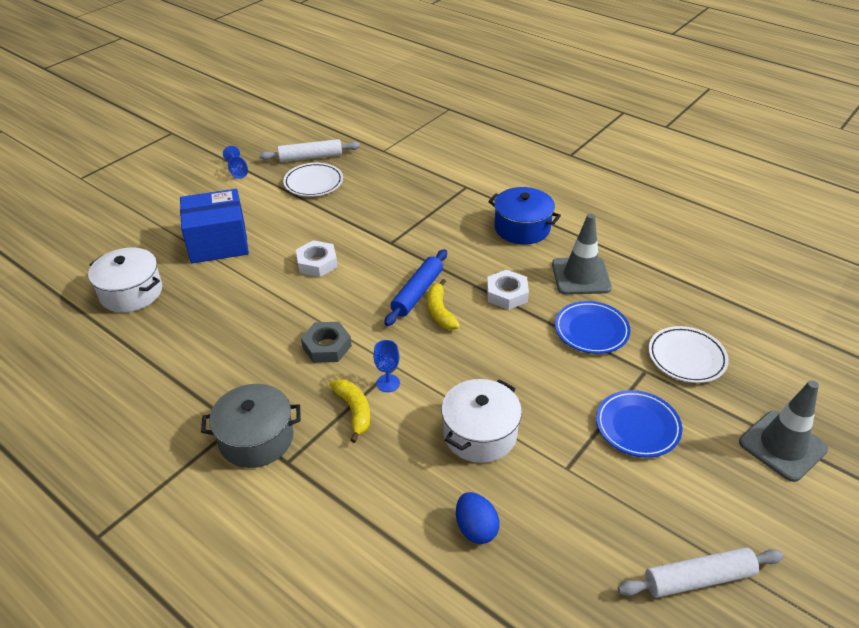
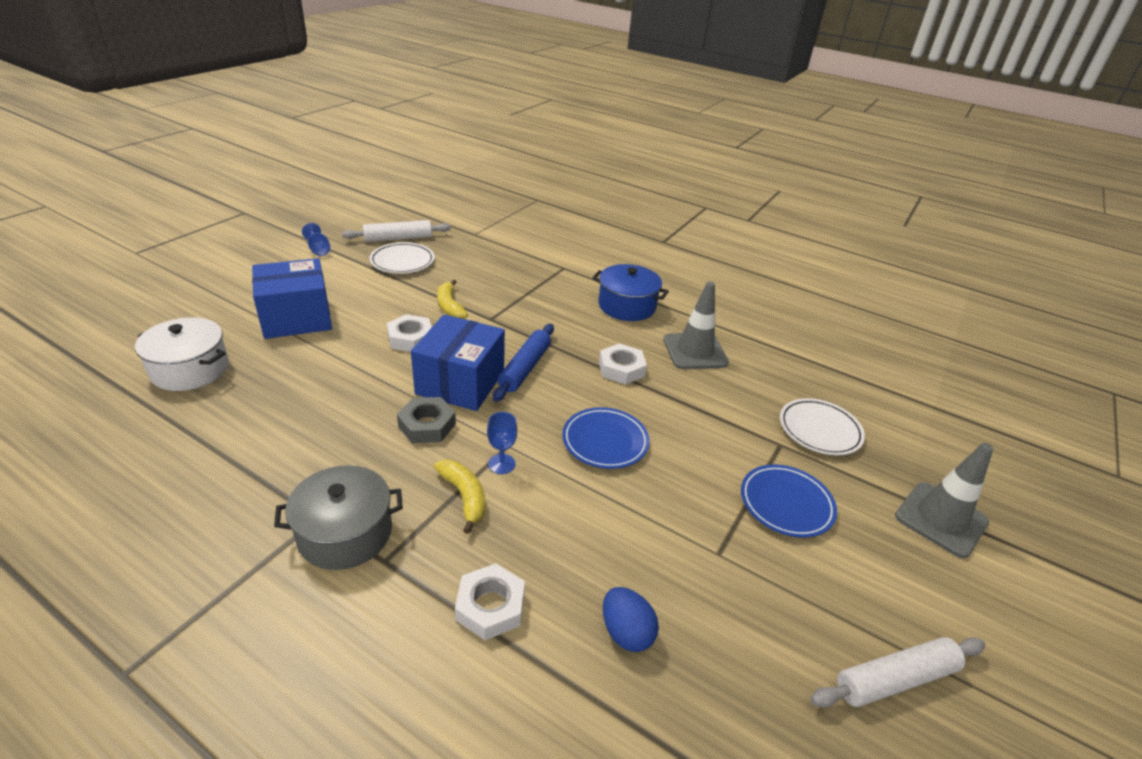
camera: 10 degrees left, 5 degrees down
yellow banana [427,279,460,330] -> yellow banana moved to [437,279,468,319]
white pot [441,379,522,463] -> none
blue plate [555,301,631,354] -> blue plate moved to [562,407,650,469]
none -> blue box [411,314,505,411]
none -> white nut [455,563,525,640]

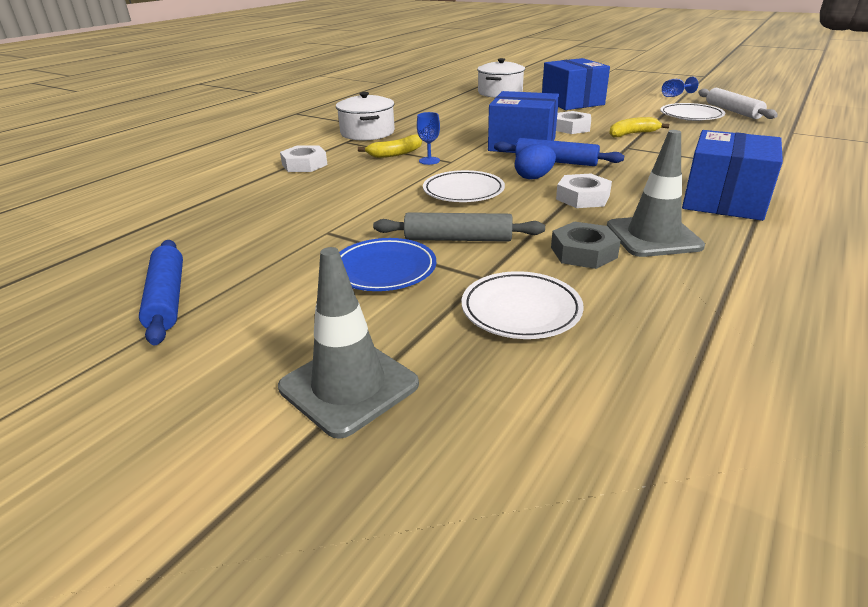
camera: 95 degrees right, 5 degrees down
grey pot [274,465,403,570] -> white pot [336,92,395,140]
grey nut [397,397,456,443] -> grey nut moved to [551,221,621,269]
blue plate [562,407,650,469] -> white plate [423,170,505,202]
blue pot [592,264,669,321] -> blue box [682,130,783,221]
blue egg [603,587,659,652] -> blue egg moved to [515,144,556,180]
white rolling pin [811,637,985,707] -> blue rolling pin [139,240,183,345]
none -> grey rolling pin [373,212,545,242]

